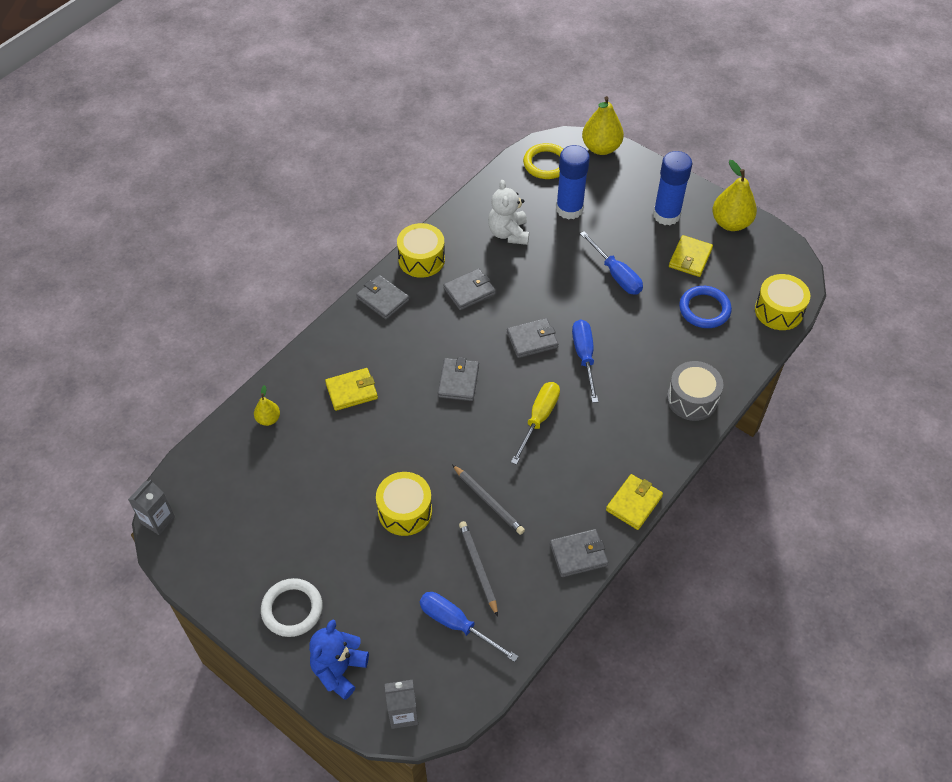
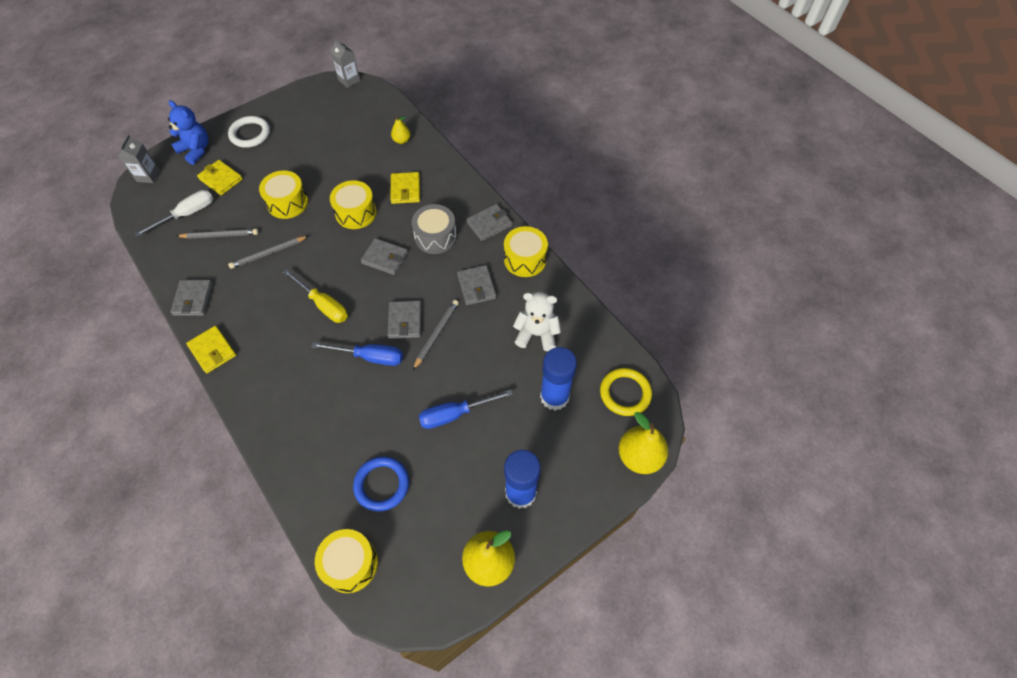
camera: 105 degrees right, 5 degrees up
blue screwdriver [420,592,519,662] -> white screwdriver [135,190,213,237]
grey drum [667,361,723,421] -> grey drum moved to [412,204,457,254]
yellow wallet [669,235,713,277] -> yellow wallet moved to [197,160,243,195]
none -> yellow drum [330,180,377,229]
none -> grey pencil [413,300,459,370]

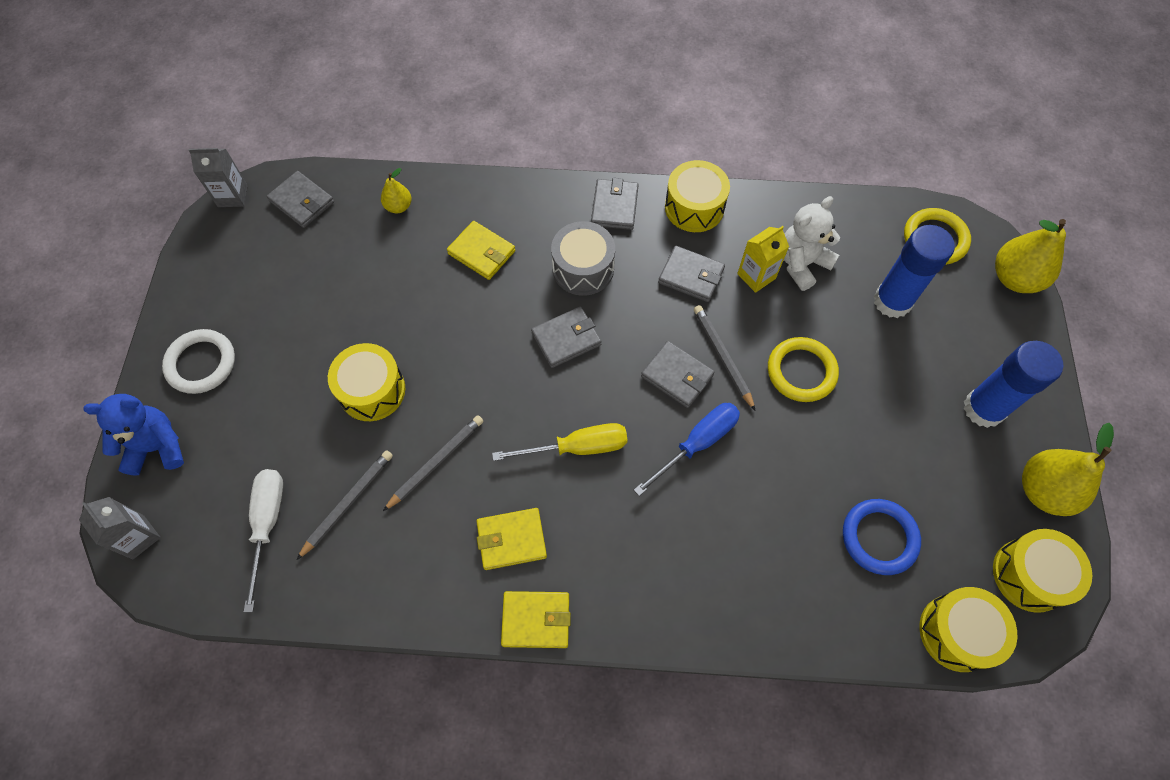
camera: 50 degrees left, 5 degrees up
grey wallet [170,280,213,316] -> grey wallet moved to [267,171,334,228]
yellow wallet [197,160,243,195] -> yellow wallet moved to [476,508,547,570]
grey pencil [228,236,308,269] -> grey pencil turned 150 degrees counterclockwise [383,415,483,511]
yellow drum [330,180,377,229] -> yellow drum moved to [993,529,1092,613]
blue screwdriver [419,390,513,429] -> none
none -> yellow carton [737,226,789,293]
none -> yellow ring [768,337,839,402]

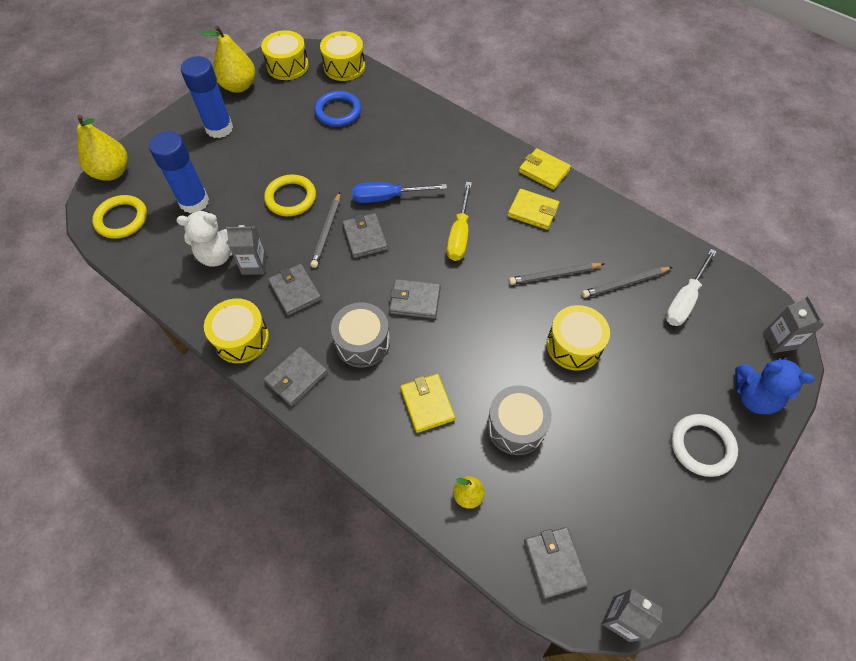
camera: 145 degrees left, 5 degrees down
yellow screwdriver [492,423,628,461] -> yellow screwdriver turned 105 degrees counterclockwise [447,182,472,261]
yellow carton [737,226,789,293] -> grey carton [226,225,267,275]
none -> grey drum [487,385,552,455]

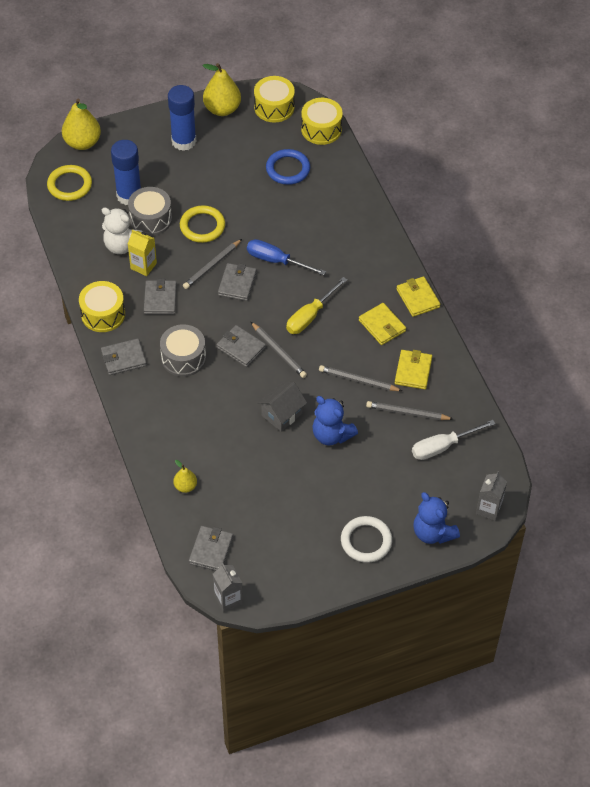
camera: 30 degrees right, 5 degrees down
grey carton [226,225,267,275] -> yellow carton [128,230,157,276]
yellow wallet [400,374,455,433] -> yellow wallet moved to [395,350,432,389]
grey drum [487,385,552,455] -> grey drum moved to [128,187,172,236]
yellow drum [547,305,610,371] -> blue teddy bear [312,396,358,445]
none -> grey pencil [251,322,307,378]
none -> grey house [257,382,307,432]

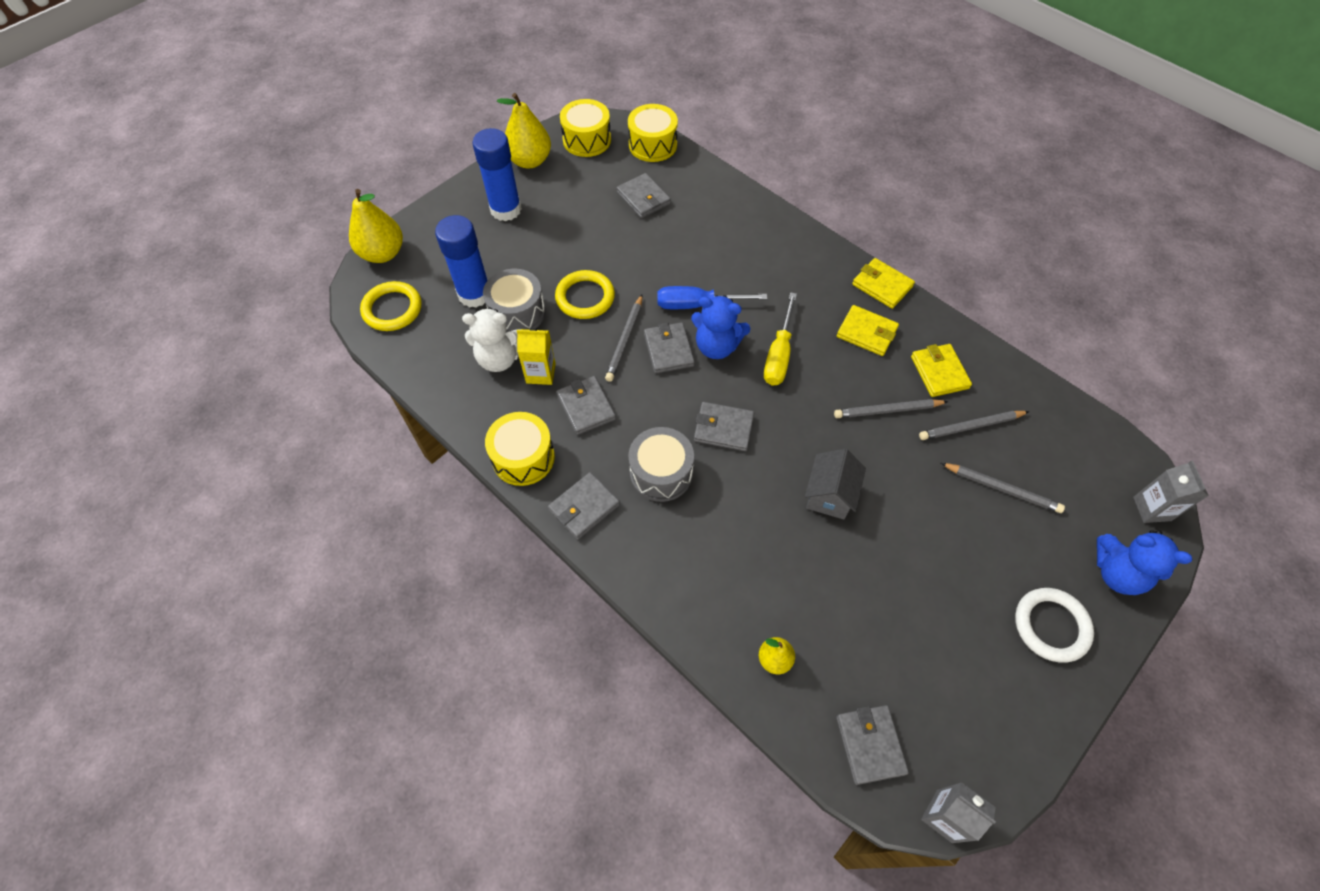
camera: 25 degrees left, 5 degrees up
grey pencil [251,322,307,378] -> grey pencil moved to [941,463,1065,513]
blue ring [266,149,310,185] -> grey wallet [617,173,671,218]
blue teddy bear [312,396,358,445] -> blue teddy bear moved to [691,296,751,359]
white screwdriver [412,420,495,460] -> none

